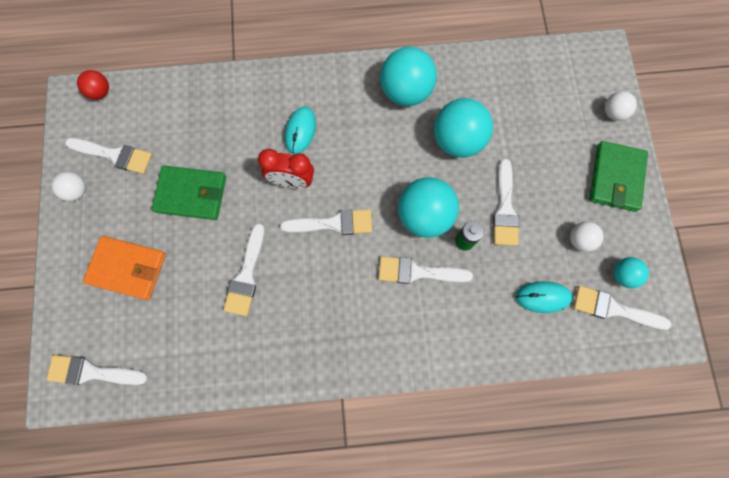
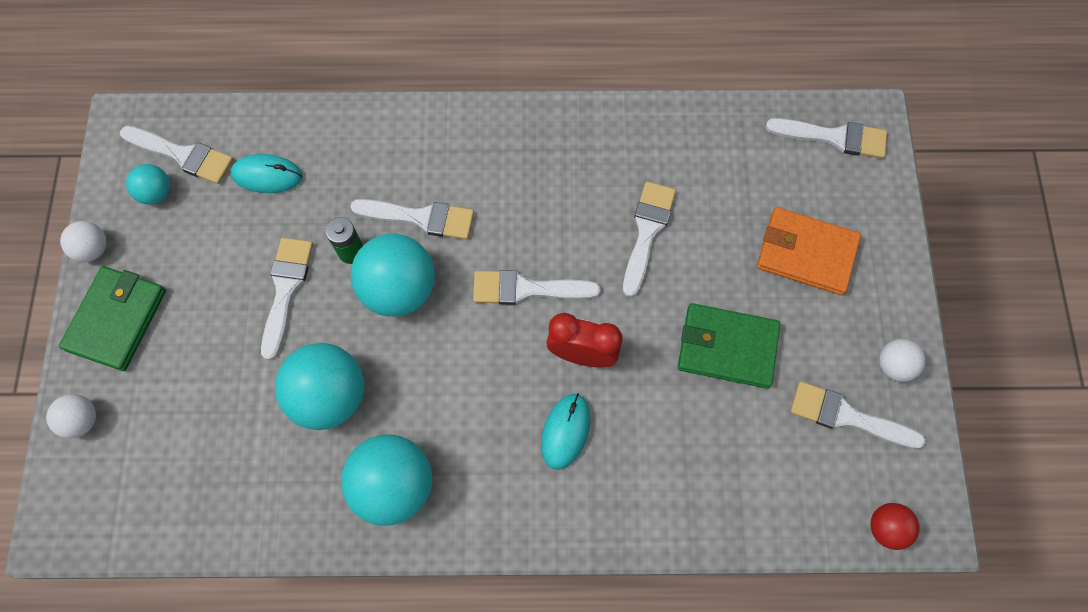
camera: 175 degrees left, 5 degrees down
white ball [570,221,604,252] -> white ball moved to [60,221,107,262]

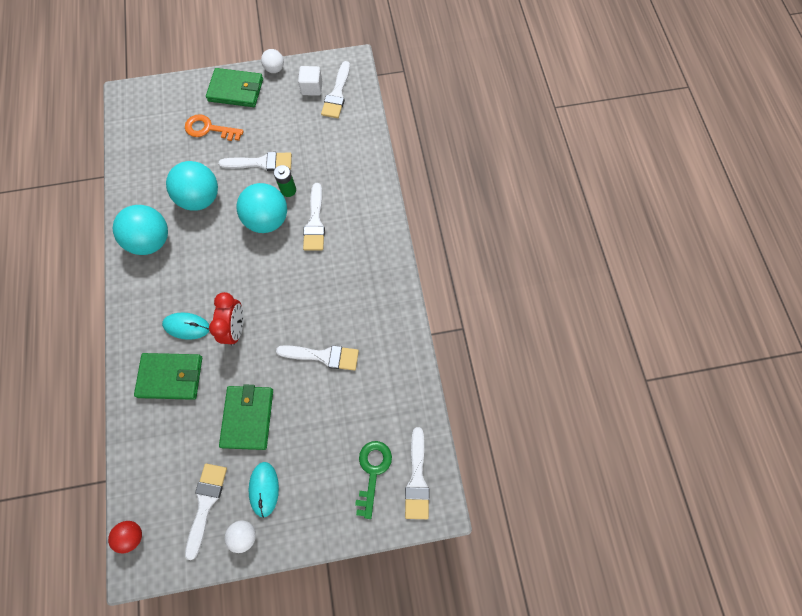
camera: 80 degrees right, 0 degrees up
white ball [46,394,96,438] -> none
turquoise ball [126,164,170,205] -> white cube [298,66,322,96]
turquoise mouse [231,154,302,193] -> turquoise mouse moved to [248,462,279,518]
white brush [473,270,600,305] -> none
orange wallet [757,207,861,295] -> none
none -> green wallet [134,353,202,400]
none -> orange key [185,114,244,141]
none -> green key [355,441,392,519]

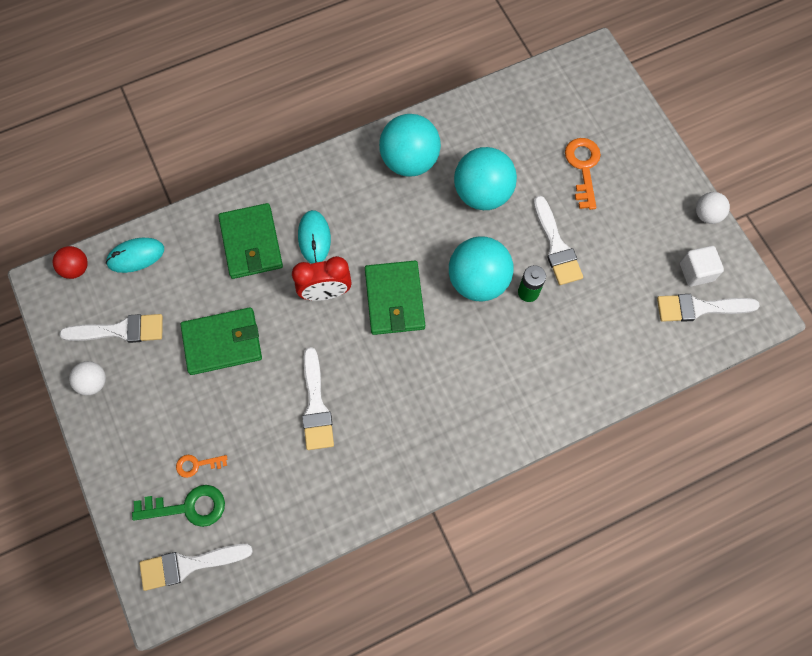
camera: 75 degrees right, 0 degrees up
green wallet [206,68,263,107] -> green wallet moved to [365,261,425,335]
turquoise mouse [248,462,279,518] -> turquoise mouse moved to [106,238,164,273]
white brush [303,183,325,250] -> none
none -> orange key [176,455,227,478]

